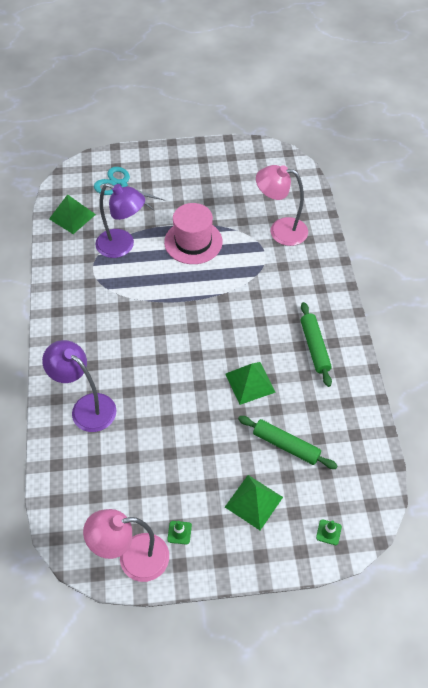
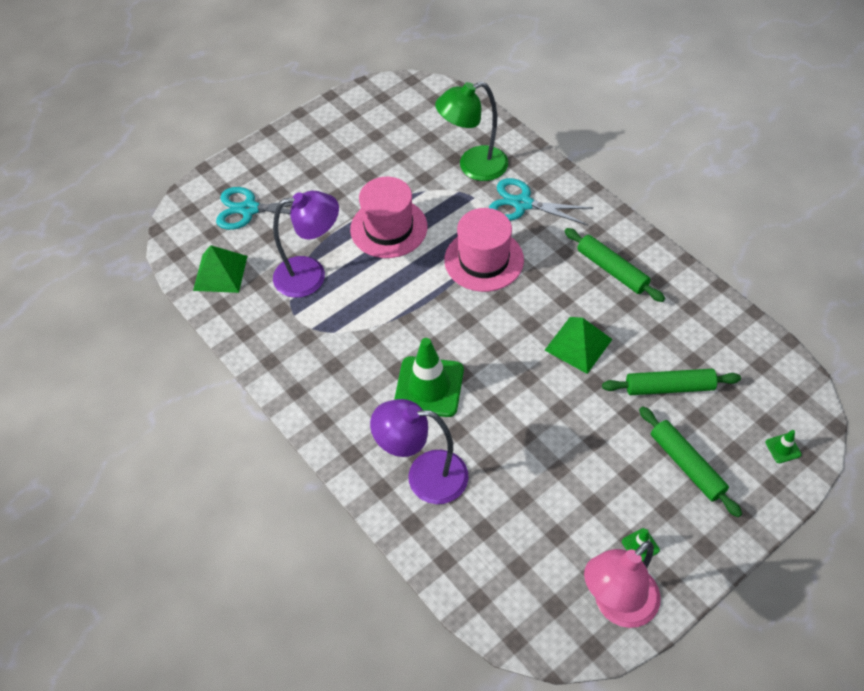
camera: 30 degrees left, 0 degrees up
green pyramid [225,475,283,530] -> green rolling pin [639,406,742,517]
pink lamp [256,165,308,246] -> green lamp [435,82,508,181]
none -> green traffic cone [394,338,464,417]
none -> pink hat [444,208,524,292]
none -> turquoise scissors [489,178,593,225]

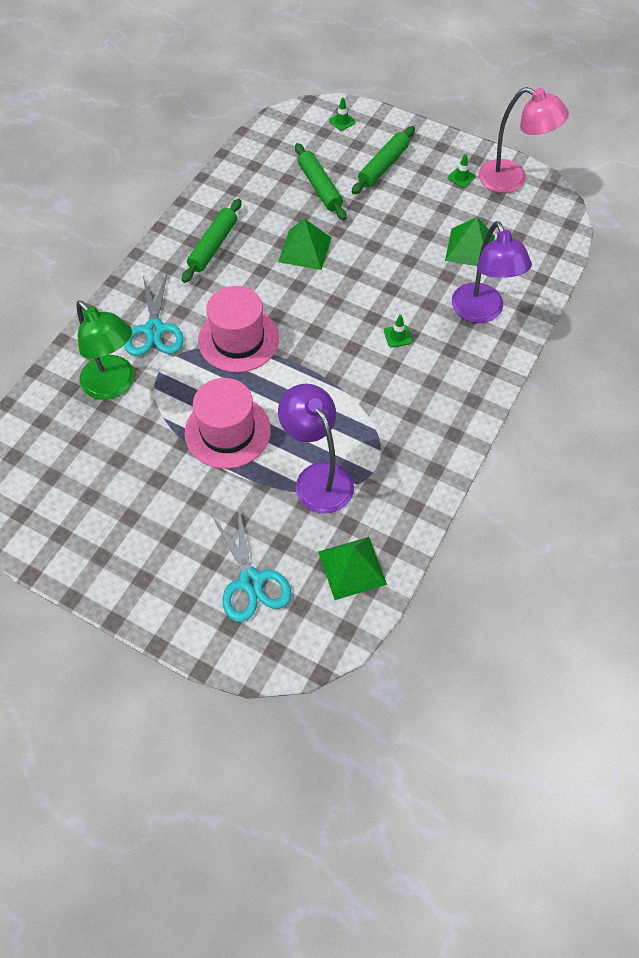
camera: 115 degrees left, 5 degrees up
green traffic cone [394,338,464,417] -> green traffic cone [384,315,412,348], size x0.41
none -> green pyramid [445,217,495,266]

